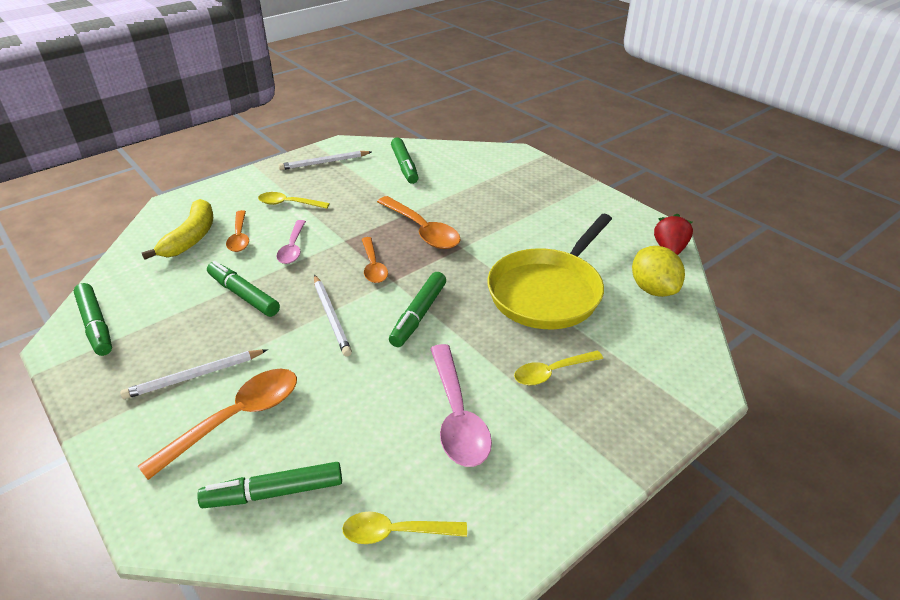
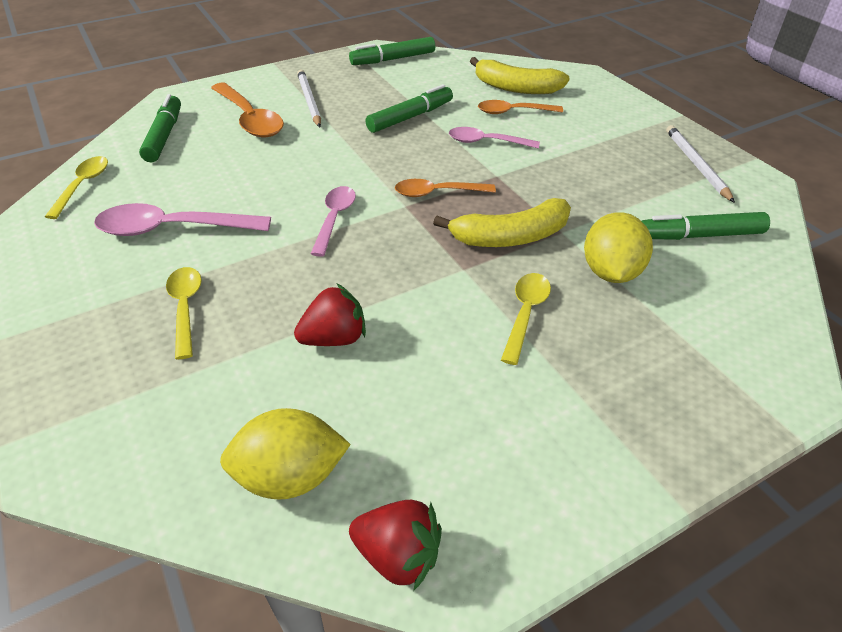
camera: 100 degrees right, 5 degrees up
yellow spoon [258,192,330,209] -> yellow spoon moved to [501,273,551,365]
white pencil [314,275,352,357] -> none
orange spoon [377,196,460,249] -> yellow banana [433,198,571,247]
green marker [389,272,446,347] -> pink spoon [311,186,356,257]
yellow pan [487,214,612,329] -> red strawberry [294,284,366,346]
none -> yellow lemon [584,212,653,283]

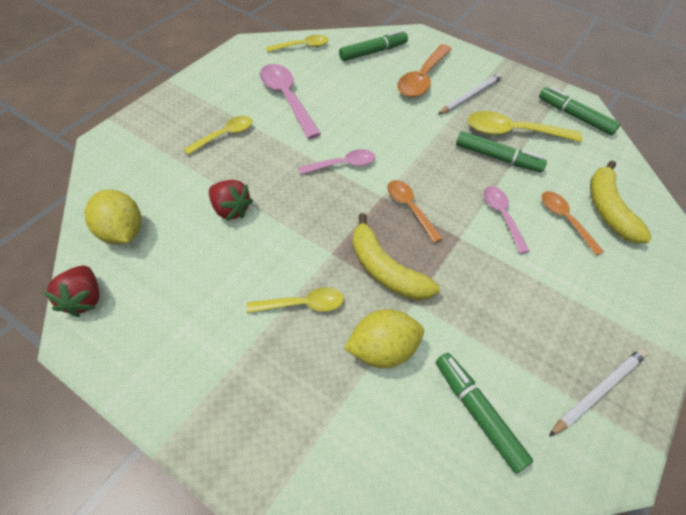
camera: 60 degrees right, 10 degrees up
none -> yellow spoon [468,111,582,142]

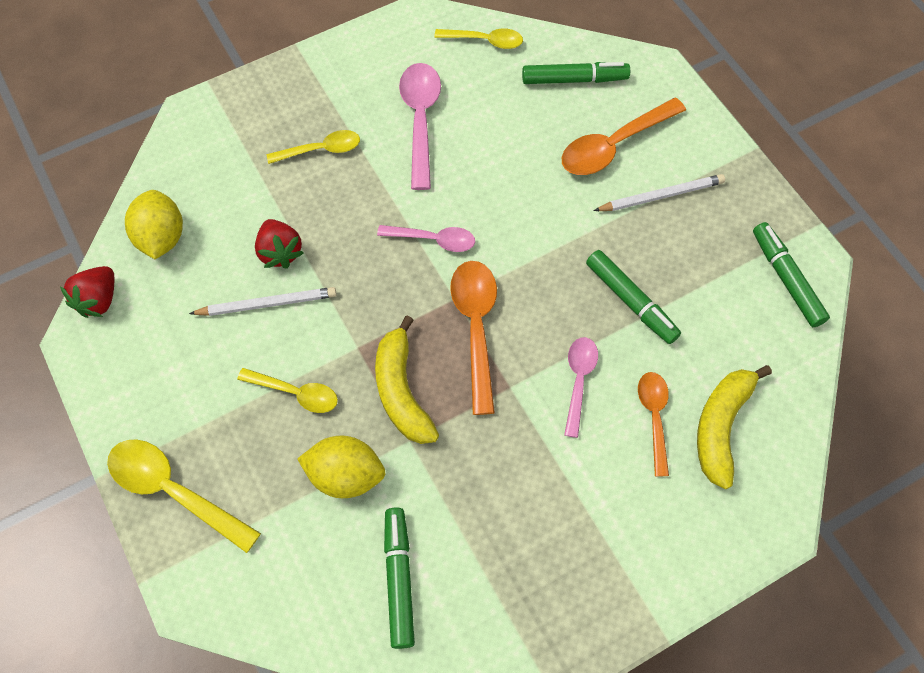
camera: 30 degrees right, 10 degrees up
orange spoon [387,180,443,243] -> orange spoon [450,261,497,415], size x1.59
yellow spoon [468,111,582,142] -> yellow spoon moved to [107,439,261,553]
white pencil [549,349,647,436] -> white pencil moved to [189,287,337,316]

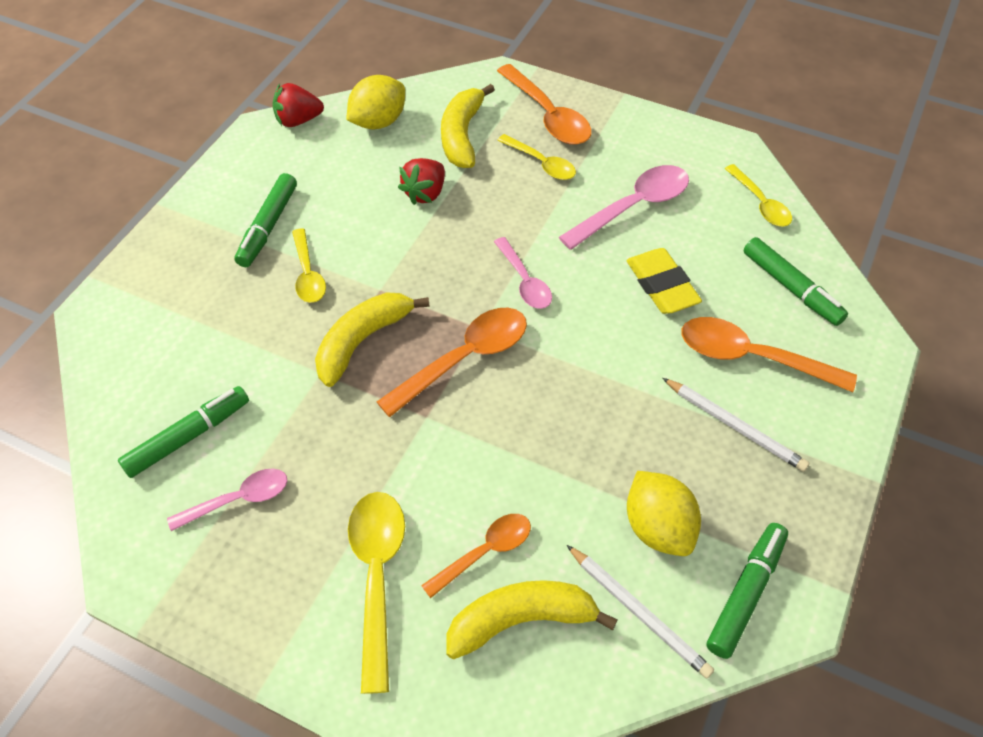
camera: 55 degrees right, 10 degrees down
yellow spoon [107,439,261,553] -> yellow spoon moved to [348,492,405,694]
white pencil [189,287,337,316] -> white pencil moved to [567,545,714,679]
yellow lemon [297,436,386,498] -> yellow lemon moved to [627,471,701,556]
pink spoon [564,337,598,438] -> pink spoon moved to [167,469,287,531]
green marker [586,250,681,344] -> green marker moved to [235,173,297,267]
none -> yellow banana [441,84,495,168]
none -> orange spoon [497,64,591,145]
none -> yellow eraser [626,248,702,314]

